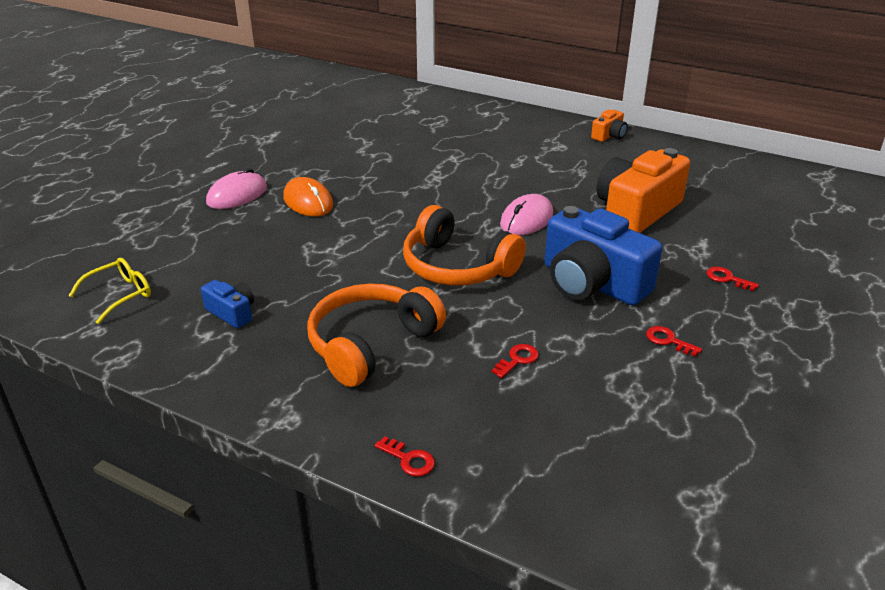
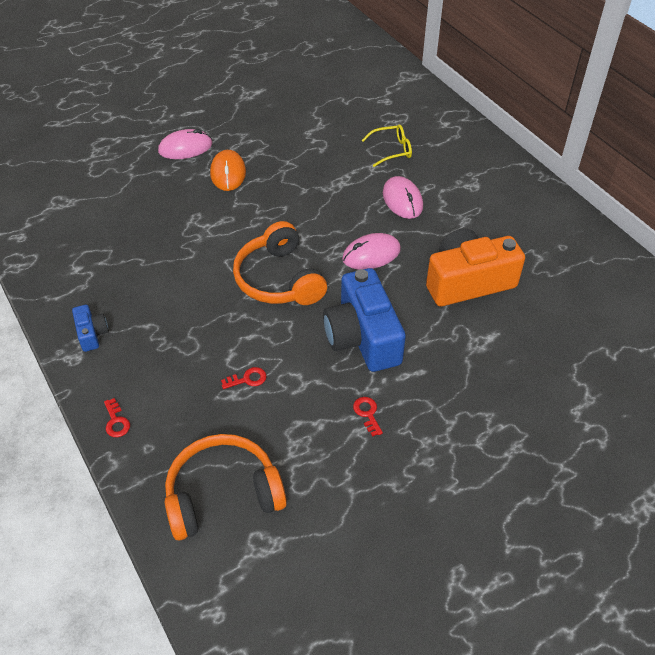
camera: 30 degrees right, 15 degrees up
yellow glasses [68,258,151,324] -> yellow glasses moved to [362,124,412,167]
blue camera [201,280,254,328] -> blue camera moved to [72,305,109,352]
orange headphones [307,283,446,387] -> orange headphones moved to [165,434,287,541]
orange camera [591,110,627,142] -> none
red key [706,267,759,291] -> none
none -> pink mouse [383,176,423,219]

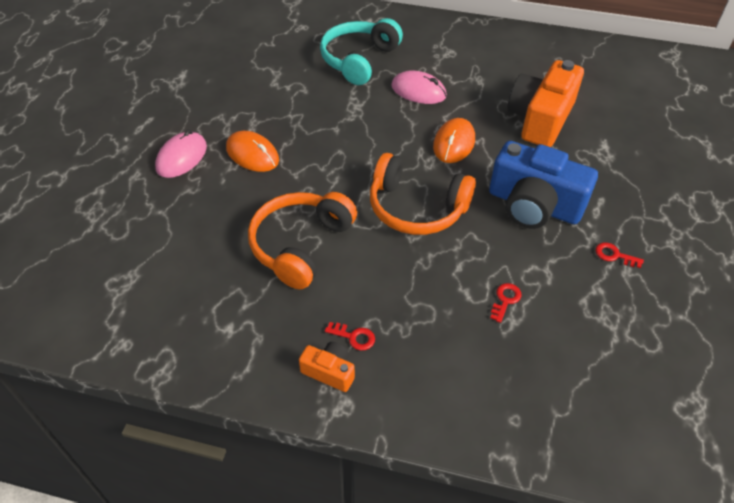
camera: 45 degrees left, 0 degrees up
blue camera [72,305,109,352] -> orange camera [299,342,355,392]
red key [104,398,130,437] -> red key moved to [325,322,375,351]
orange headphones [165,434,287,541] -> orange headphones moved to [248,192,357,289]
pink mouse [342,233,401,270] -> orange mouse [433,118,475,163]
yellow glasses [362,124,412,167] -> turquoise headphones [320,18,403,85]

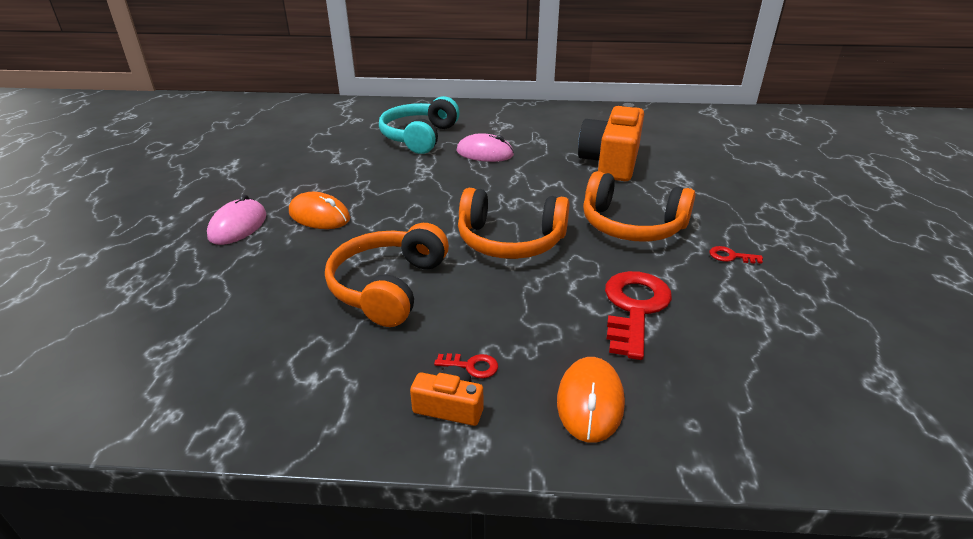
camera: 10 degrees left, 15 degrees down
orange mouse [433,118,475,163] -> orange mouse moved to [557,357,625,443]
blue camera [489,141,598,229] -> orange headphones [583,171,696,241]
red key [490,283,522,323] -> red key [605,271,672,360], size x2.32

